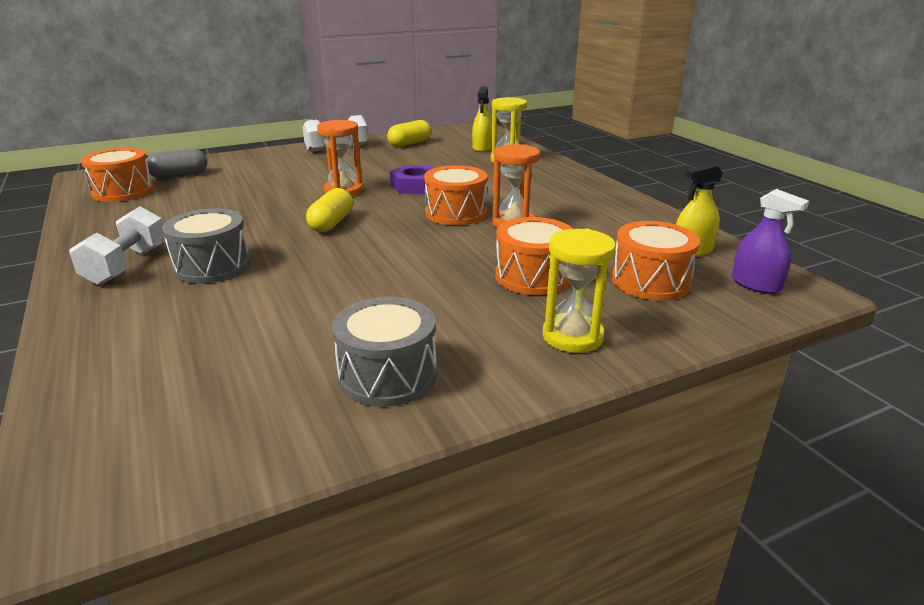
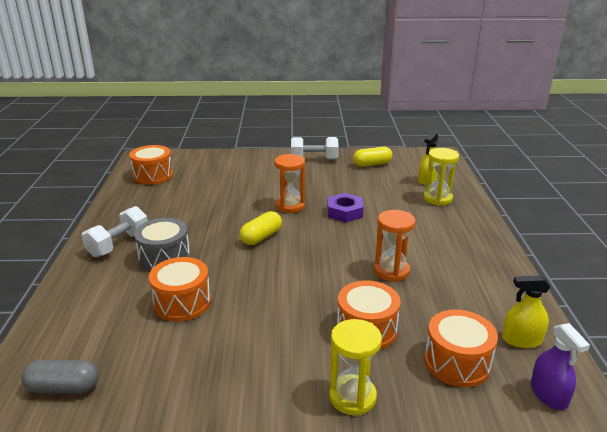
camera: 25 degrees right, 0 degrees up
grey capsule [147,149,207,178] -> grey capsule moved to [21,360,99,394]
grey drum [332,297,437,407] -> none
orange drum [424,165,488,225] -> orange drum moved to [149,257,211,322]

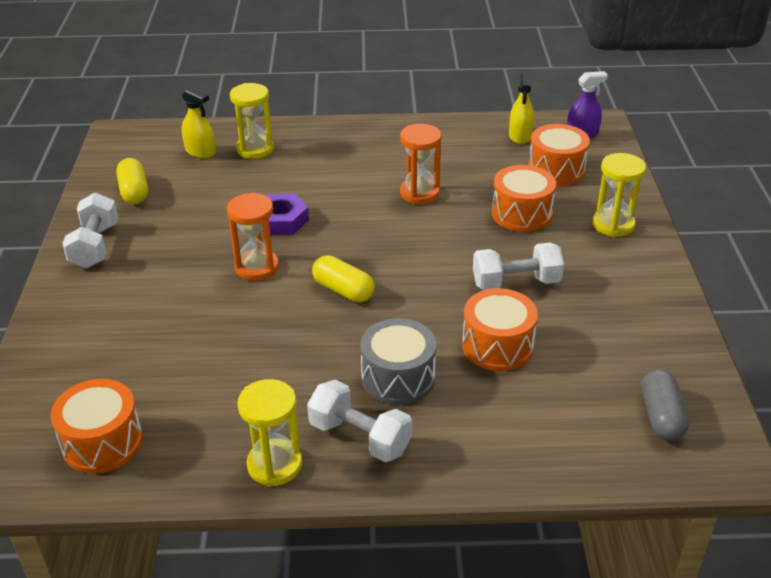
camera: 90 degrees left, 10 degrees up
none -> yellow hourglass [237,379,302,487]
none -> white dumbbell [473,242,564,290]

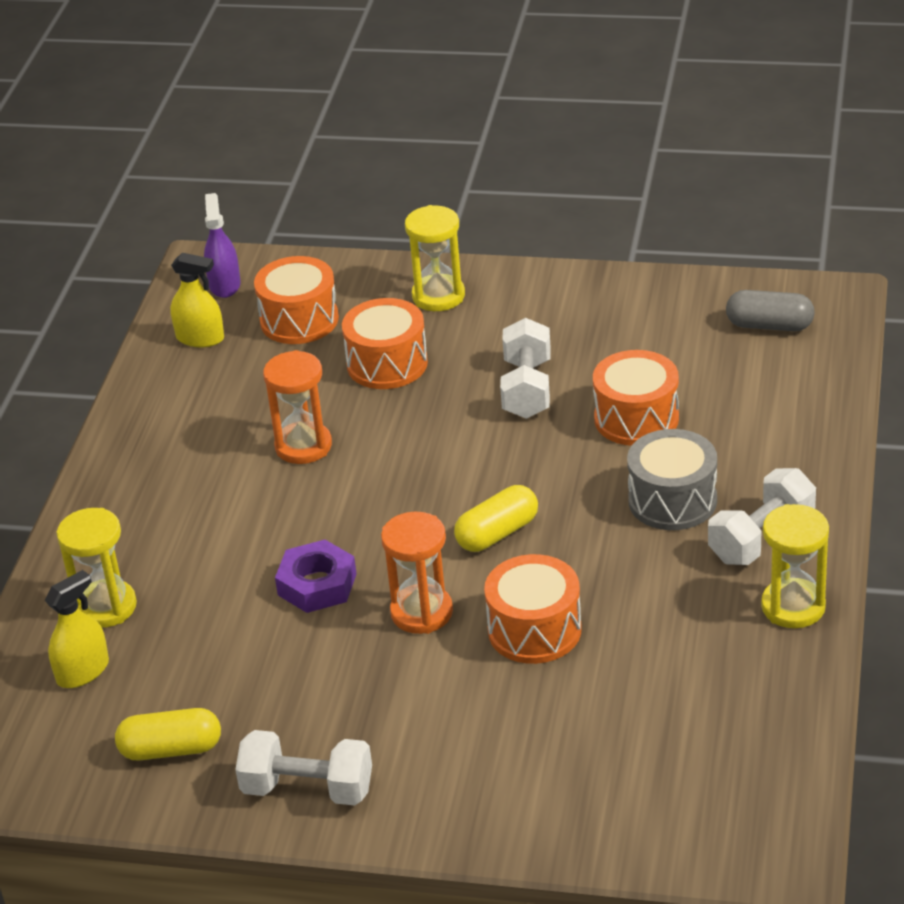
camera: 75 degrees left, 0 degrees up
orange drum [50,379,143,474] -> orange drum moved to [484,554,582,664]

